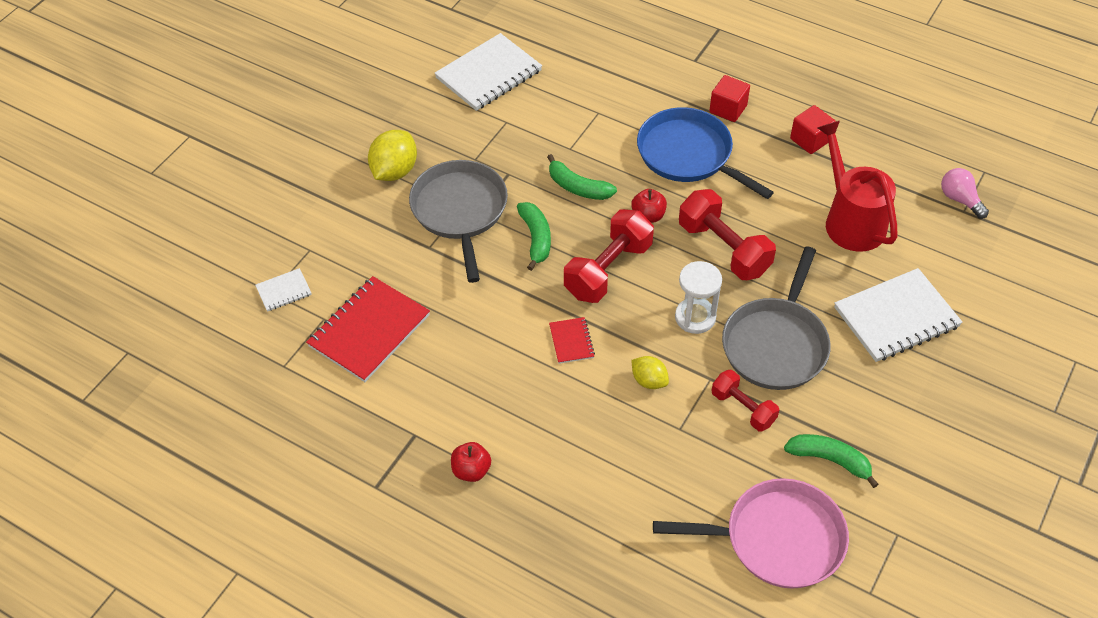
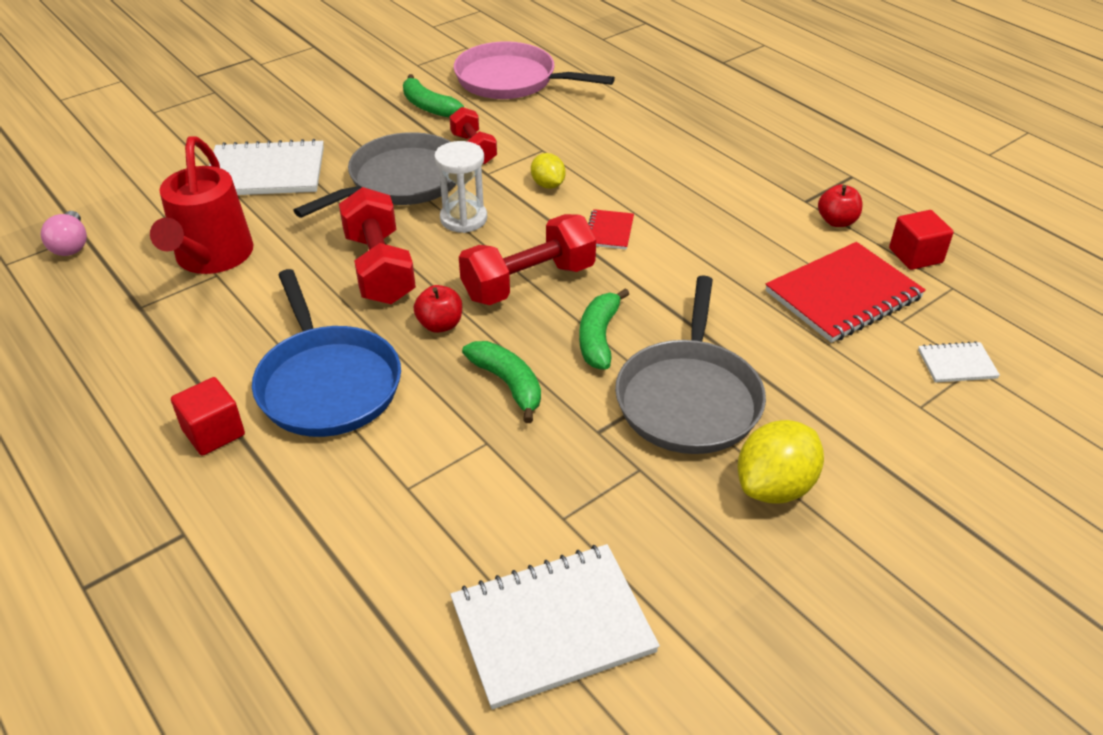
camera: 160 degrees left, 10 degrees down
red apple [451,442,491,482] -> red apple moved to [818,184,863,227]
red cube [790,105,835,154] -> red cube moved to [889,210,954,270]

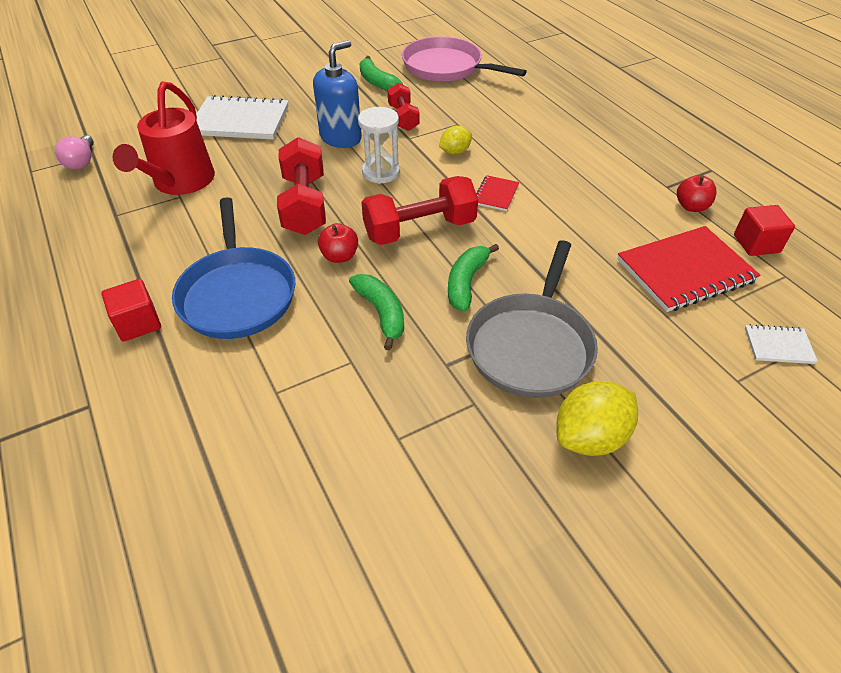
camera: 10 degrees right, 5 degrees up
grey pan [293,132,456,218] -> blue soap dispenser [313,40,362,148]
white notebook [450,544,660,710] -> none
yellow lemon [531,153,566,189] -> yellow lemon turned 75 degrees clockwise [439,126,472,155]

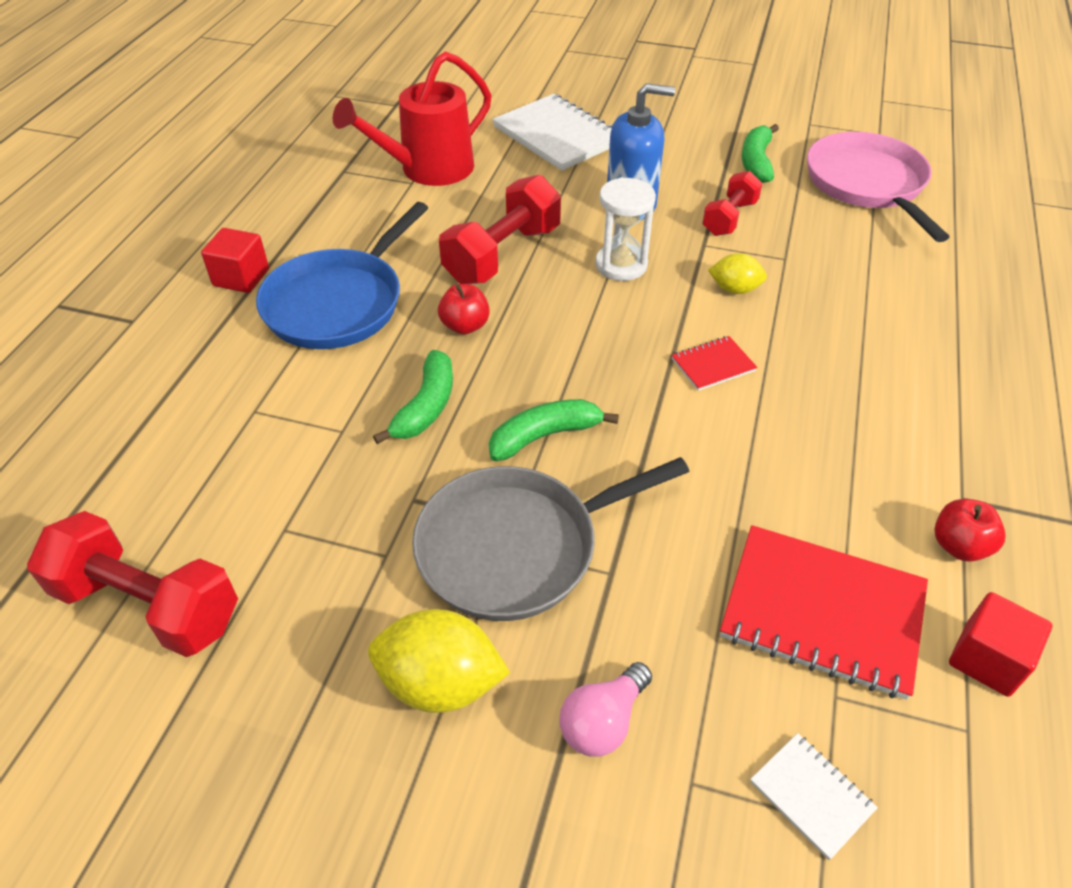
camera: 45 degrees right, 0 degrees up
pink light bulb [55,135,94,170] -> pink light bulb moved to [559,662,652,757]
red dumbbell [361,176,478,245] -> red dumbbell moved to [27,511,238,657]

